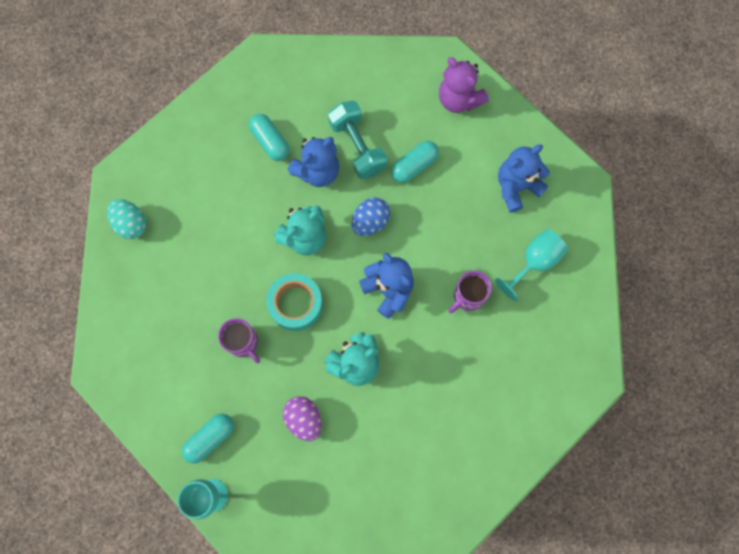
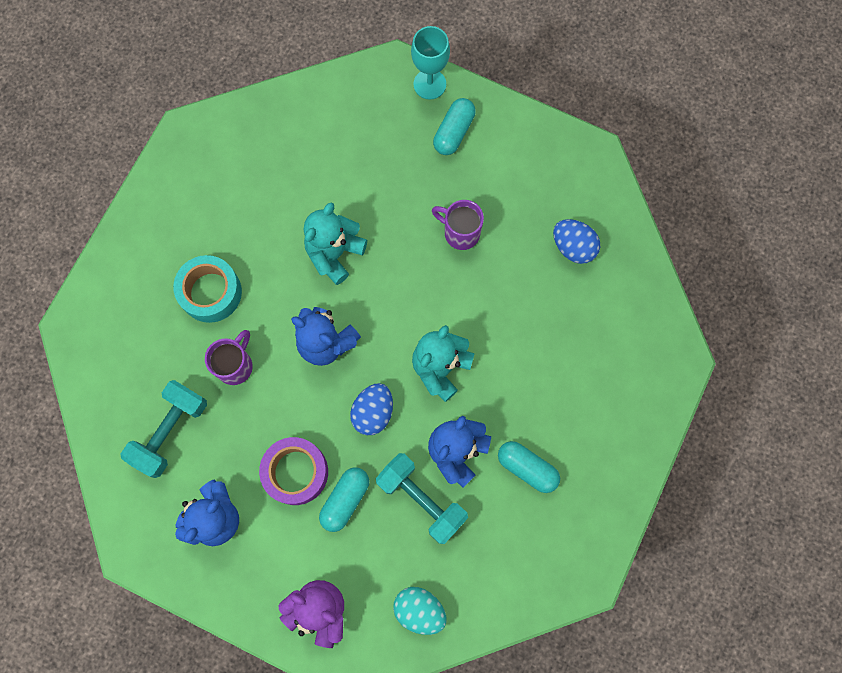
camera: 160 degrees right, 0 degrees up
turquoise egg [107,199,146,239] -> turquoise egg moved to [393,587,447,635]
turquoise tape [266,273,323,331] -> turquoise tape moved to [173,255,242,323]
purple egg [283,396,321,441] -> none
turquoise goblet [495,229,568,301] -> turquoise dumbbell [121,380,207,478]
none -> purple tape [259,437,328,505]
none -> blue egg [553,219,600,264]

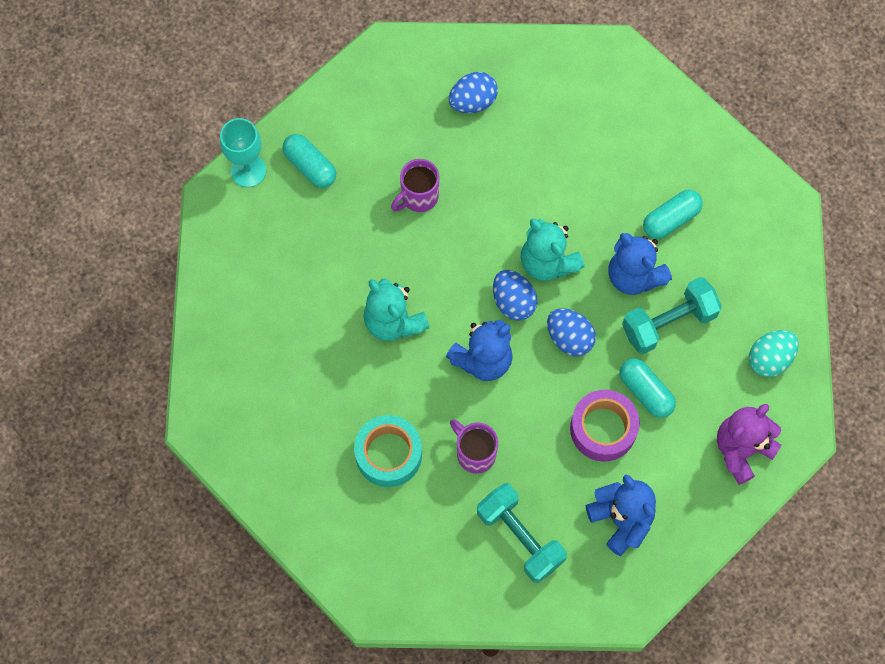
camera: 70 degrees left, 5 degrees down
none -> blue egg [493,270,537,321]

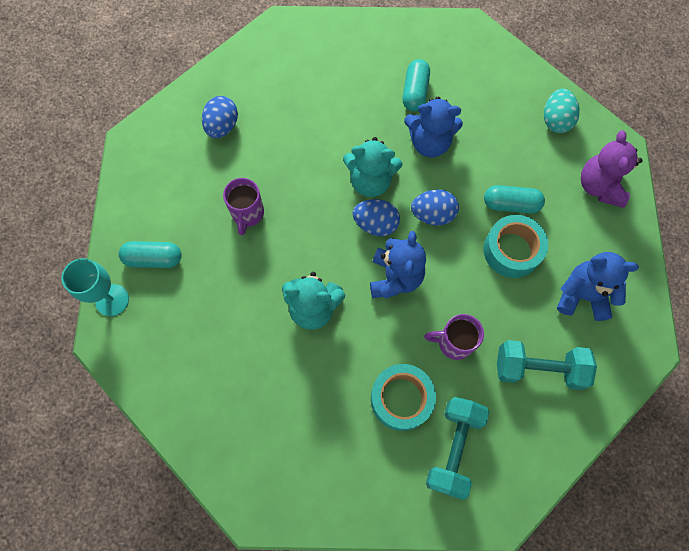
camera: 45 degrees left, 0 degrees up
purple tape [570,390,640,462] -> turquoise tape [483,215,548,278]
turquoise dumbbell [622,277,722,354] -> turquoise dumbbell moved to [426,397,489,500]

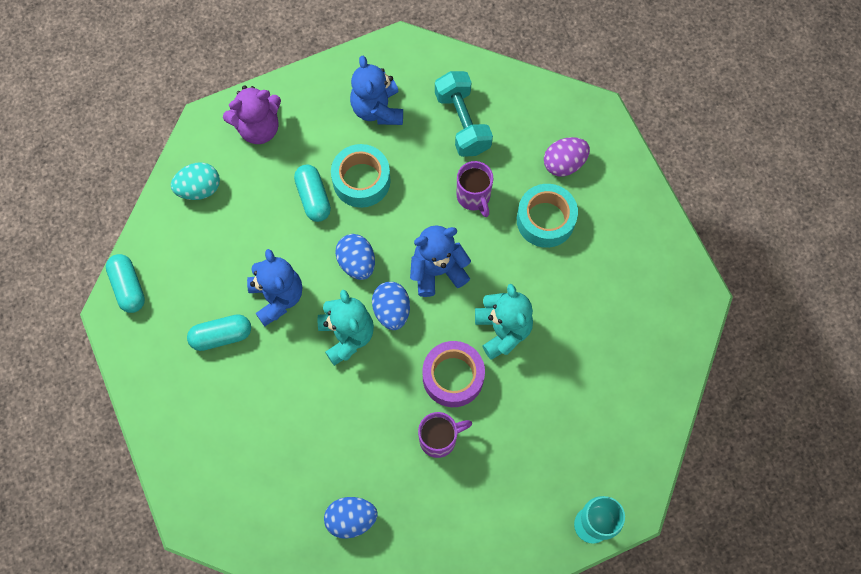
camera: 115 degrees left, 0 degrees up
turquoise capsule [119,241,182,268] -> turquoise capsule moved to [106,254,145,313]
turquoise dumbbell [426,397,489,500] -> purple egg [544,137,590,176]
none -> purple tape [422,341,485,407]

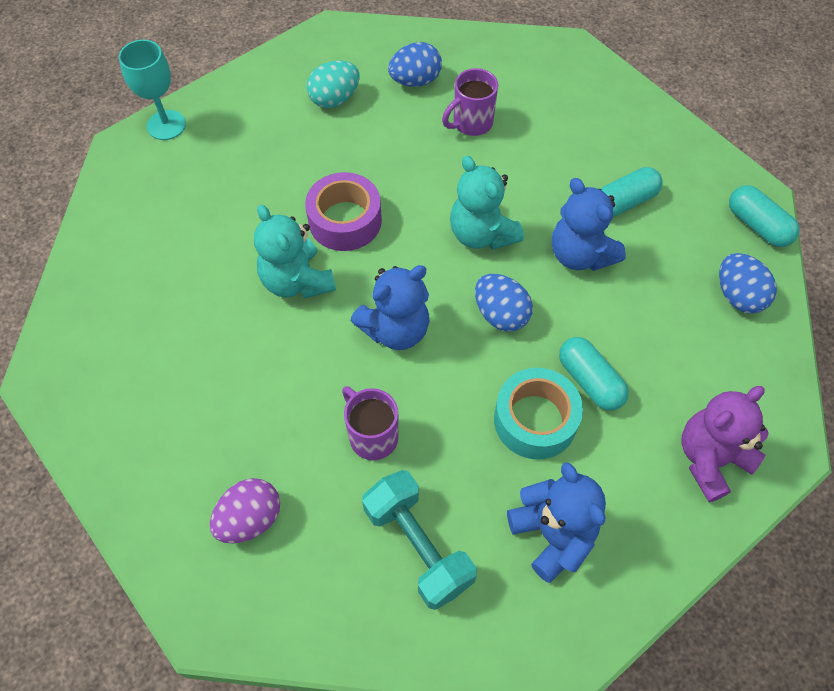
camera: 165 degrees right, 10 degrees down
turquoise egg [171,162,220,200] -> turquoise egg moved to [307,60,360,108]
blue egg [372,282,410,330] -> blue egg moved to [719,253,777,313]
purple mug [418,412,472,458] -> purple mug moved to [442,68,498,136]
turquoise tape [517,184,578,248] -> none

